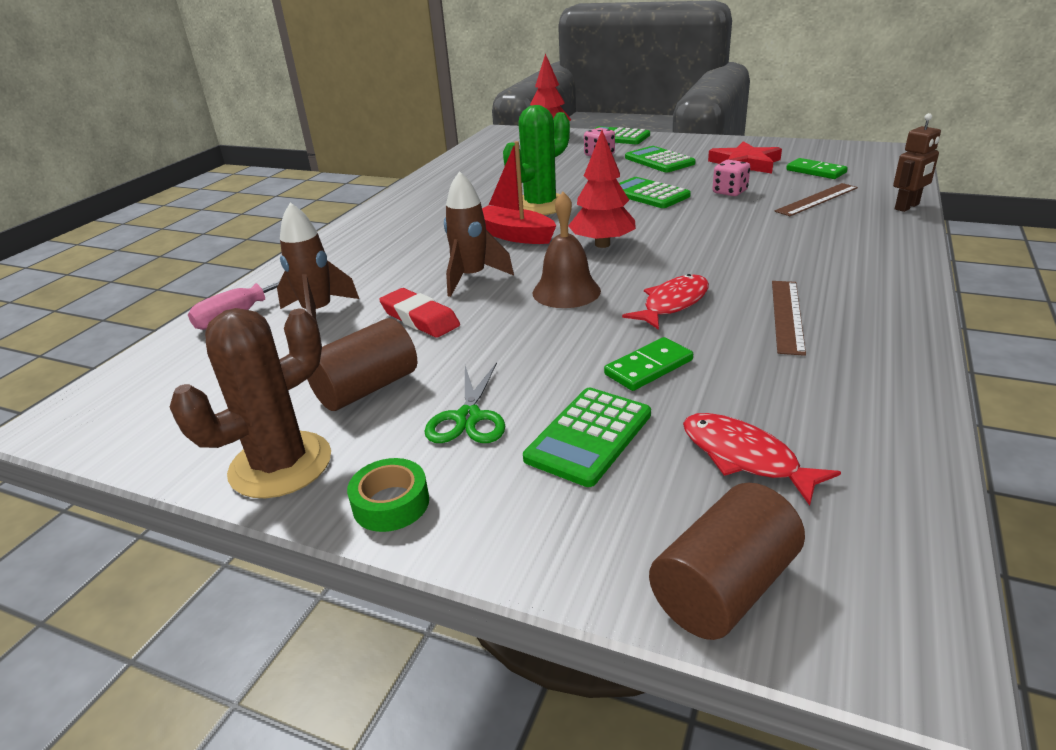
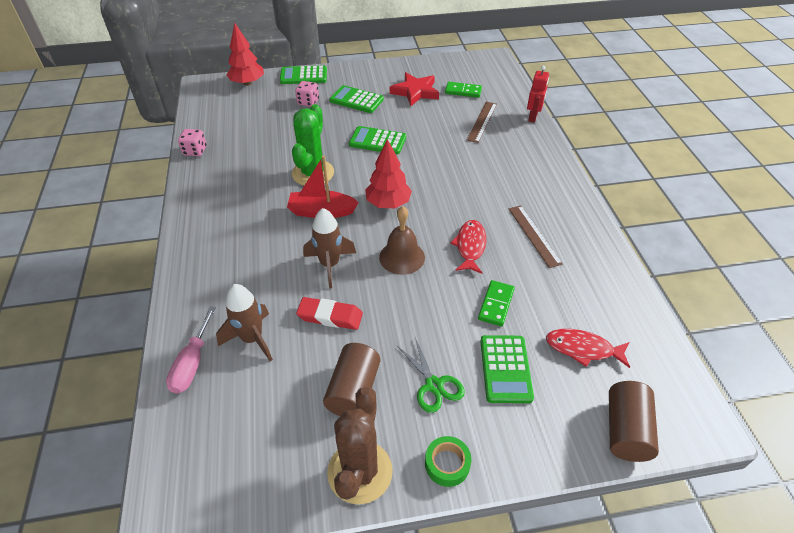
camera: 35 degrees left, 15 degrees up
pink dice [712,160,750,196] -> pink dice moved to [178,129,207,156]
brown robot [893,113,941,212] -> red robot [527,66,549,123]

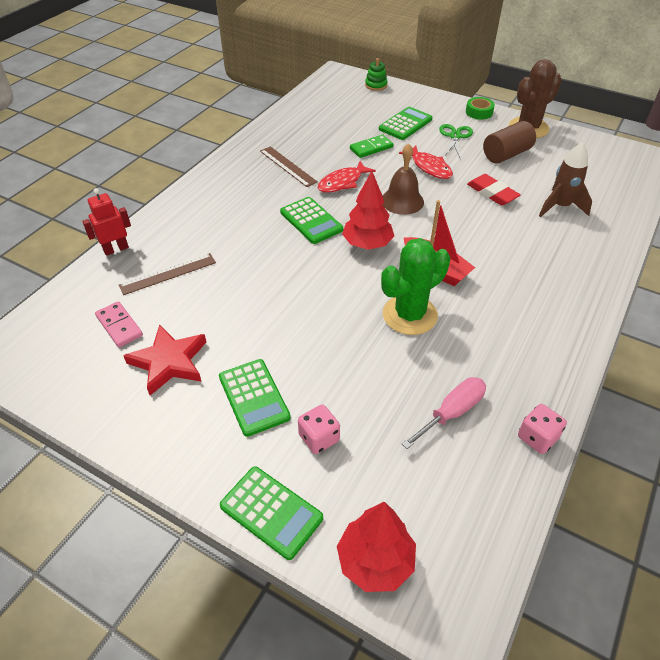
camera: 140 degrees left, 0 degrees up
pink screwdriver [166,307,216,394] -> pink screwdriver moved to [402,377,486,449]
brown rocket [303,208,356,289] -> none
green calculator [349,126,406,154] -> green calculator moved to [280,197,343,244]
green domino [445,82,482,98] -> pink domino [95,301,143,347]
brown ruler [509,206,563,268] -> brown ruler turned 60 degrees counterclockwise [260,146,318,187]
red fish [546,329,630,368] -> red fish moved to [399,146,453,179]
brown cylinder [609,381,659,462] -> green stacking toy [365,58,388,91]

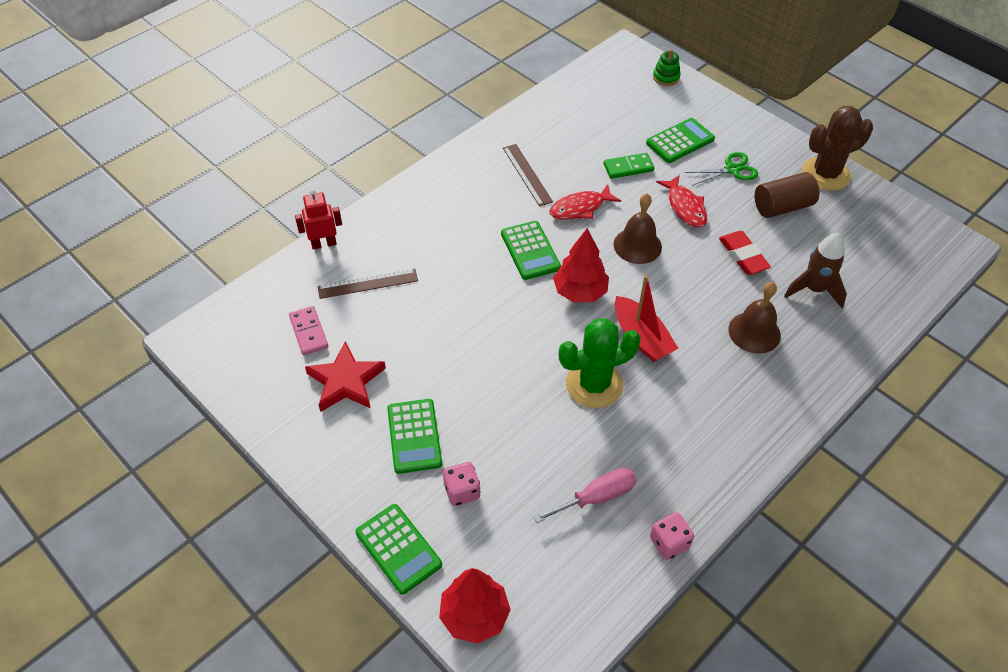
camera: 15 degrees right, 5 degrees up
green scissors [439,124,473,158] -> green scissors turned 45 degrees clockwise [685,152,758,186]
green tape [466,97,495,120] -> none
none -> brown bell [728,282,781,354]

